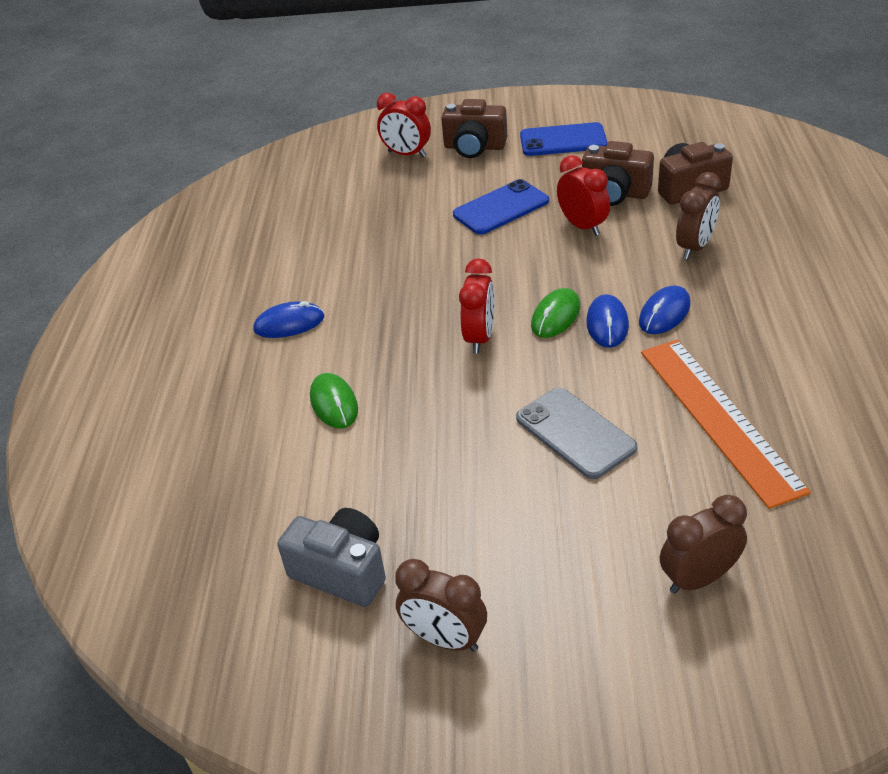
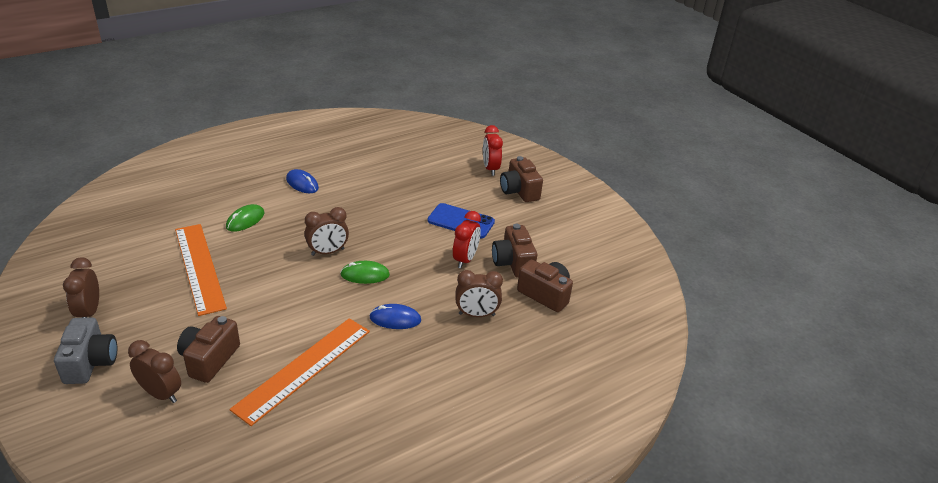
camera: 50 degrees right, 5 degrees down
grey camera [277,508,386,607] -> grey camera moved to [54,317,117,384]
red clock [459,258,494,354] -> brown clock [304,207,349,256]
grey phone [516,388,637,479] -> none
blue phone [520,122,607,156] -> none
blue mouse [586,294,629,348] -> none
none -> orange ruler [175,224,227,316]
none -> brown camera [177,316,240,383]

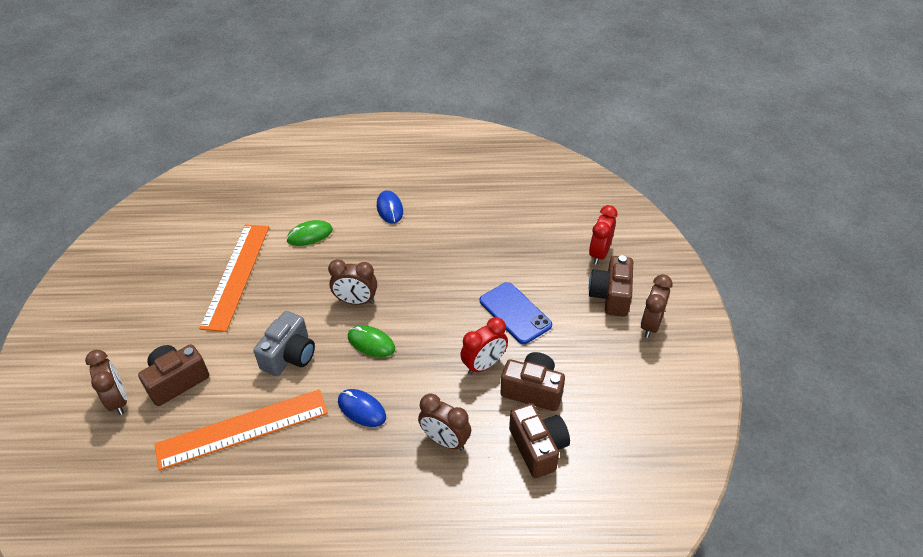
camera: 35 degrees right, 10 degrees up
grey camera [54,317,117,384] -> grey camera moved to [253,311,315,376]
brown clock [63,257,99,318] -> brown clock moved to [641,274,673,338]
brown camera [492,224,537,277] -> brown camera turned 90 degrees clockwise [501,352,565,411]

